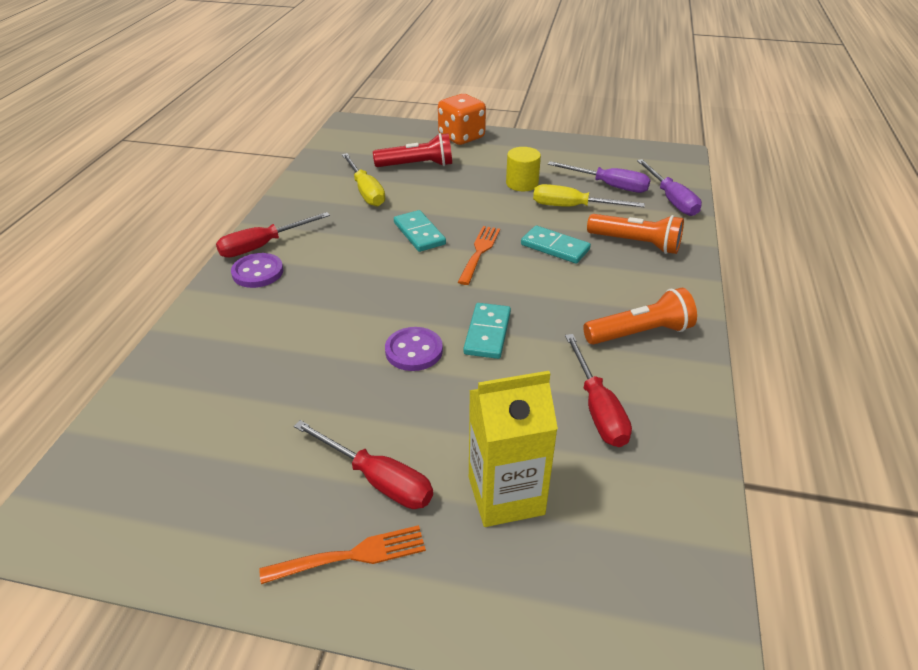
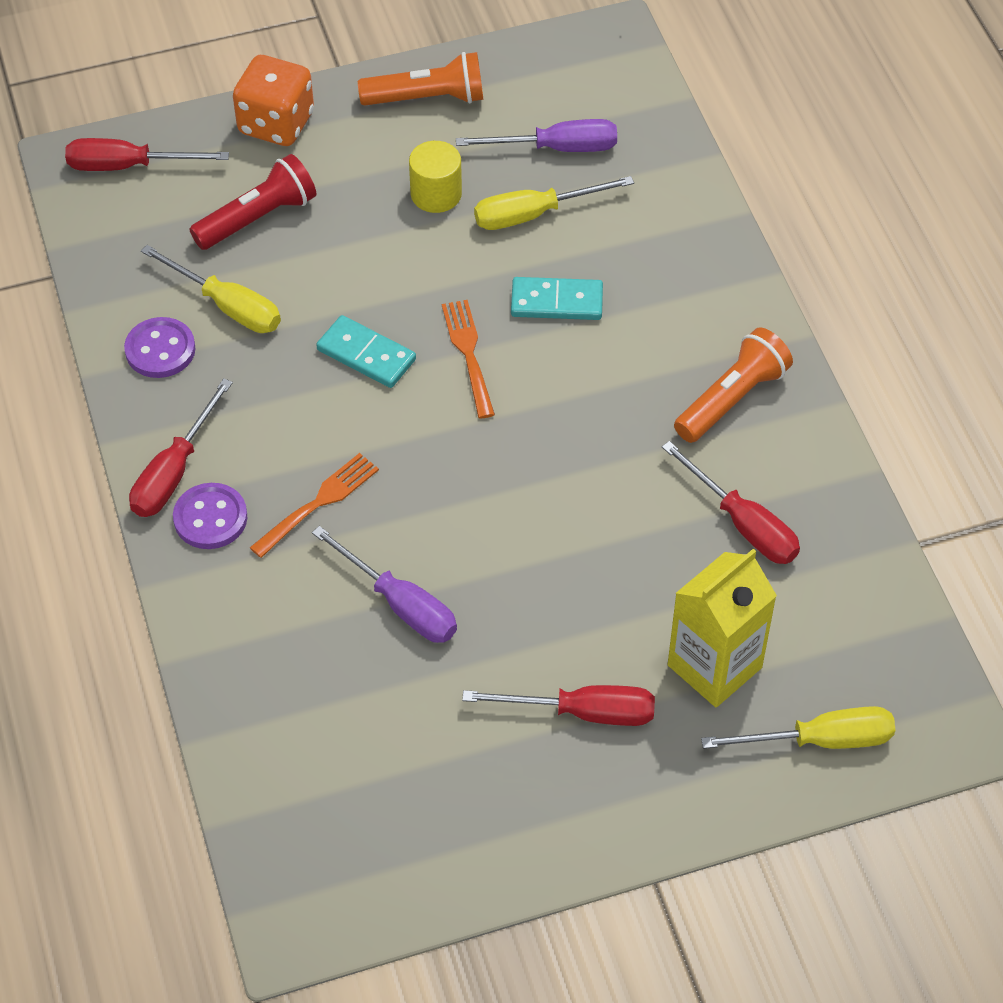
camera: 30 degrees left, 15 degrees up
orange fork [260,525,426,584] -> orange fork moved to [250,453,379,558]
purple button [385,327,443,371] -> purple button moved to [124,317,195,378]
turquoise domino [463,303,511,359] -> none
orange flashlight [587,214,684,254] -> orange flashlight moved to [358,52,483,106]
purple screwdriver [637,159,702,216] -> purple screwdriver moved to [312,526,457,643]
none -> red screwdriver [65,138,229,171]
none -> yellow screwdriver [701,706,895,749]

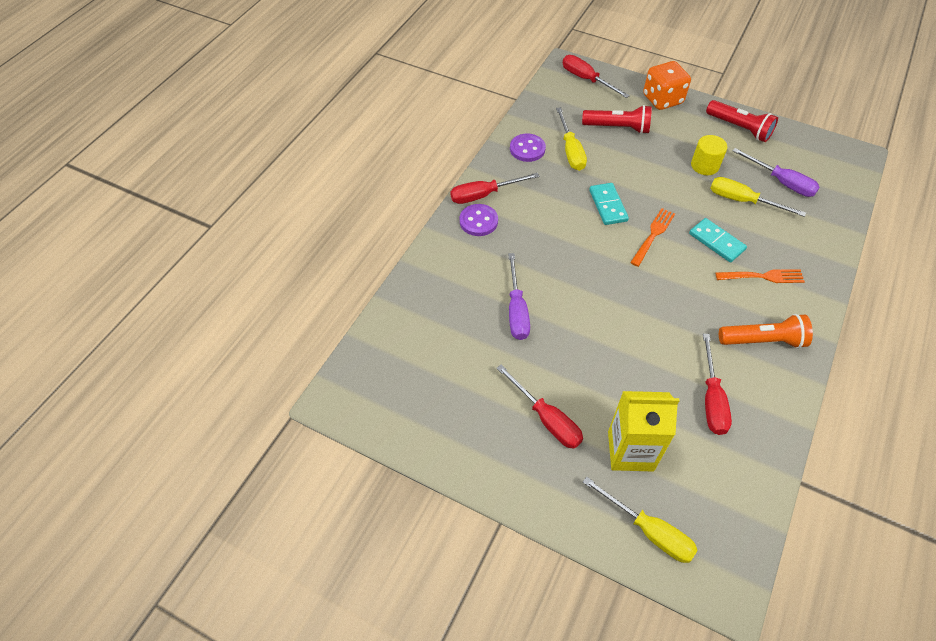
camera: 45 degrees right, 0 degrees up
orange fork [250,453,379,558] -> orange fork moved to [715,269,805,283]
orange flashlight [358,52,483,106] -> red flashlight [706,100,778,142]

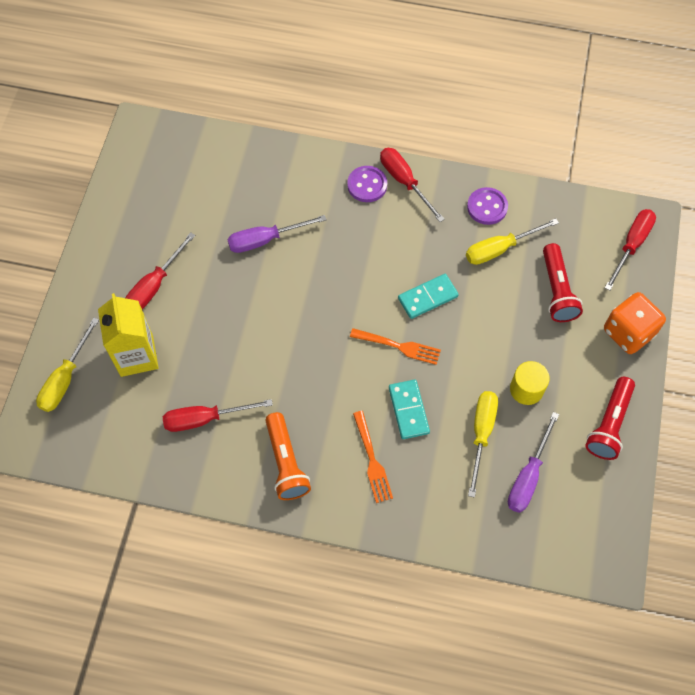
camera: 75 degrees right, 10 degrees up
turquoise domino [689,218,747,262] -> turquoise domino turned 45 degrees counterclockwise [389,380,430,439]

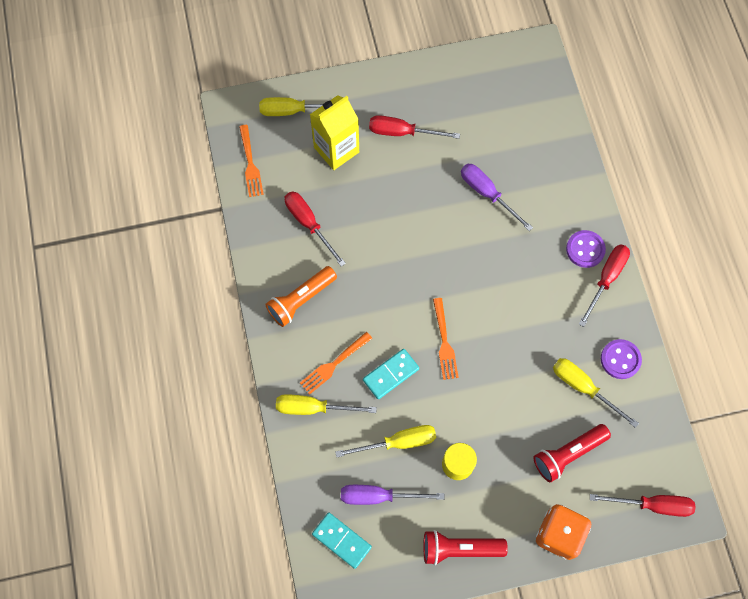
camera: 65 degrees right, 5 degrees up
turquoise domino [398,274,459,319] -> turquoise domino moved to [312,512,372,569]
none -> orange fork [239,125,264,197]
none -> yellow screwdriver [276,394,377,415]

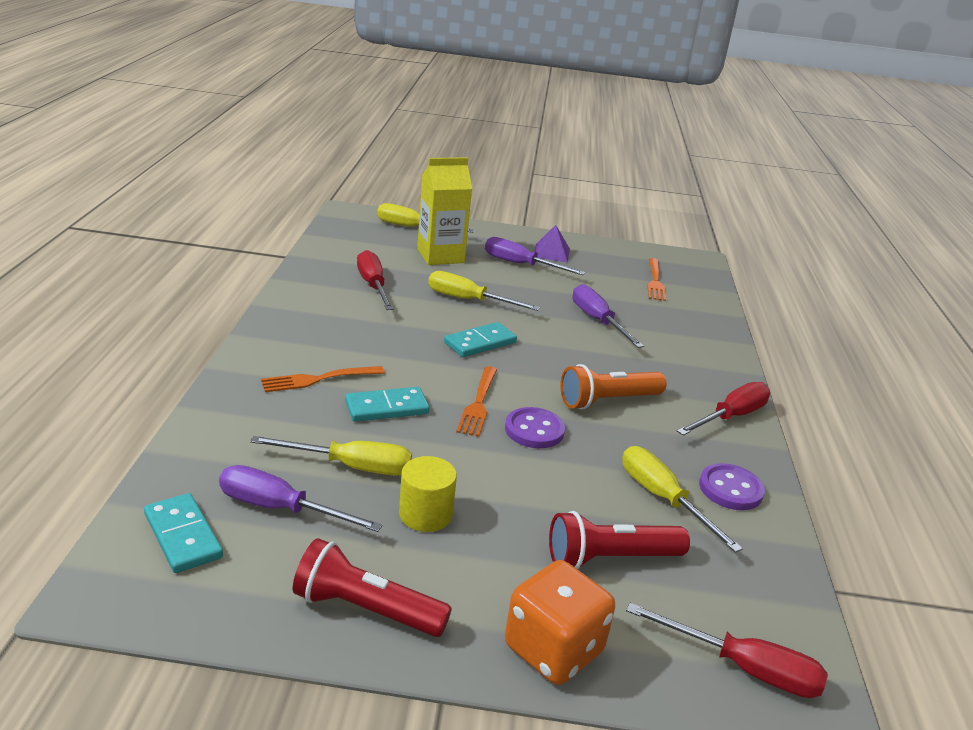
camera: 15 degrees right, 40 degrees down
orange fork [239,125,264,197] -> orange fork moved to [647,258,666,301]
orange flashlight [266,266,337,327] -> orange flashlight moved to [560,364,667,410]
yellow screwdriver [276,394,377,415] -> yellow screwdriver moved to [428,271,540,311]
red screwdriver [369,115,460,139] -> purple screwdriver [485,237,585,275]
purple button [566,230,606,268] -> purple button moved to [505,407,565,448]
none -> turquoise domino [444,322,517,357]
none -> purple pyramid [534,225,570,263]

